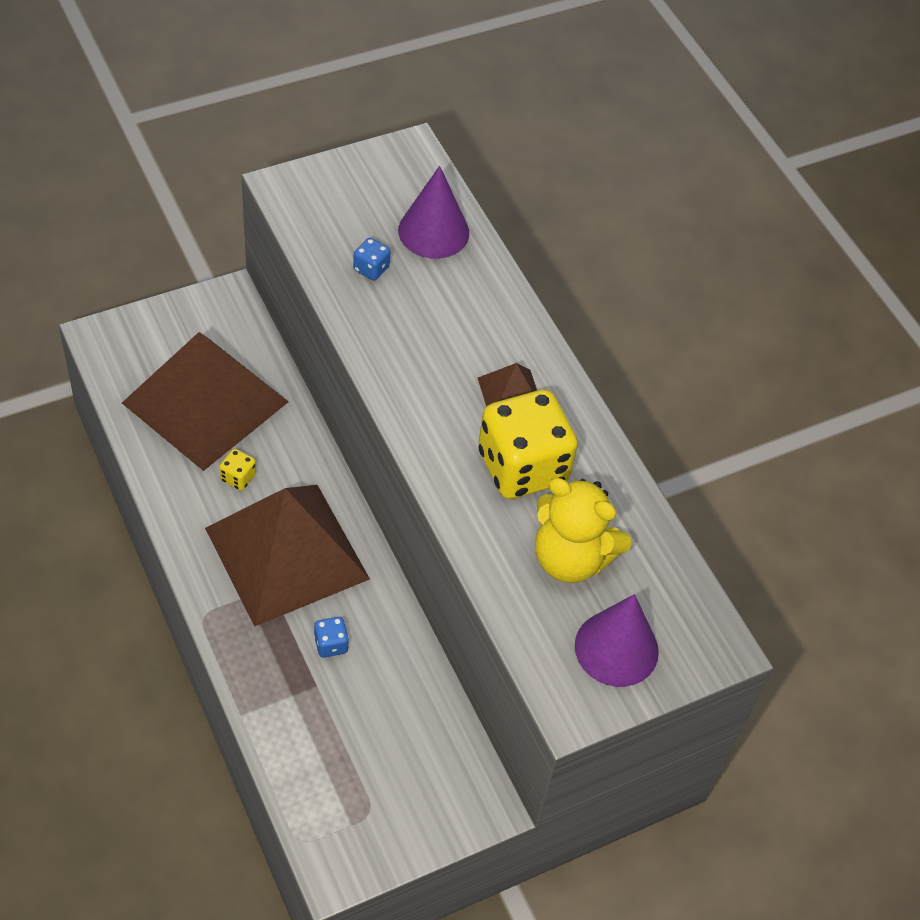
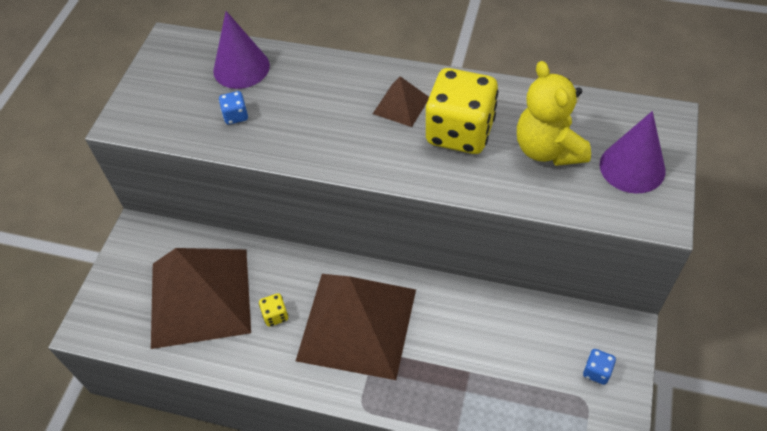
camera: 40 degrees left, 0 degrees up
blue dice [314,617,349,658] -> blue dice moved to [583,349,616,385]
yellow teddy bear [535,478,632,583] -> yellow teddy bear turned 90 degrees clockwise [517,61,591,166]

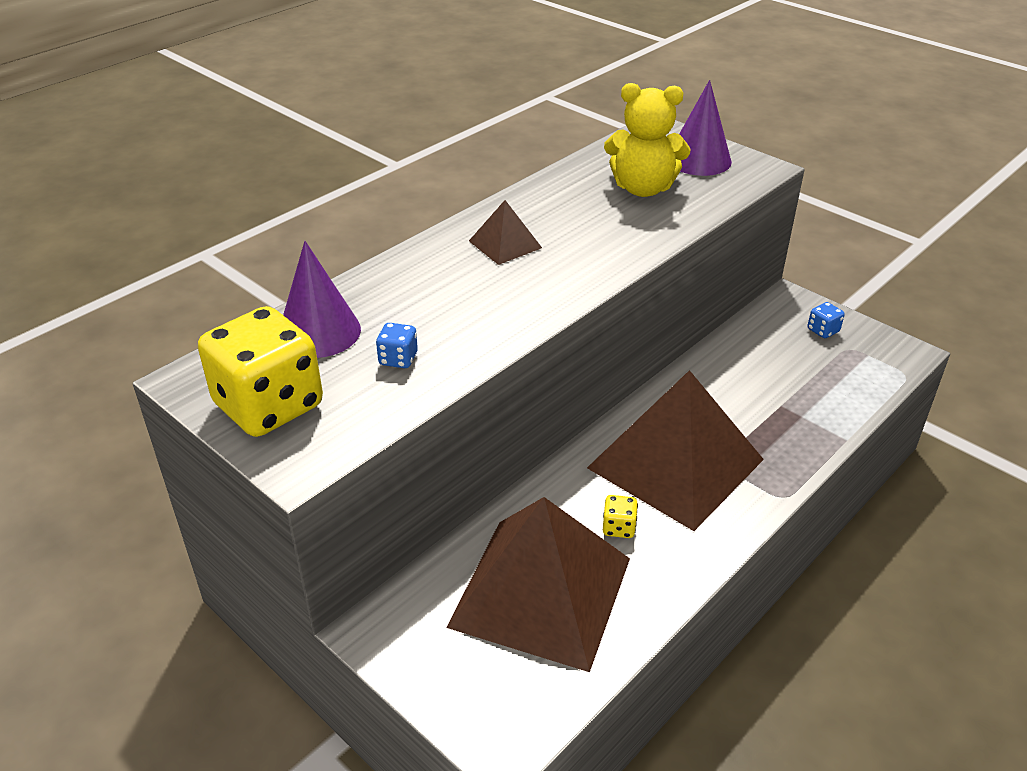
camera: 65 degrees left, 15 degrees down
yellow dice [426,68,498,154] -> yellow dice moved to [198,306,323,437]

